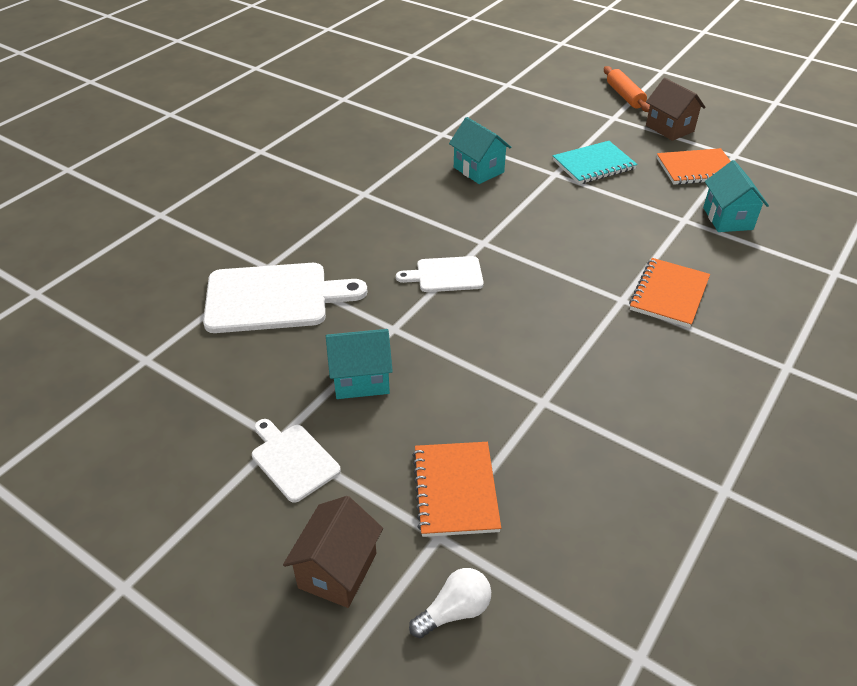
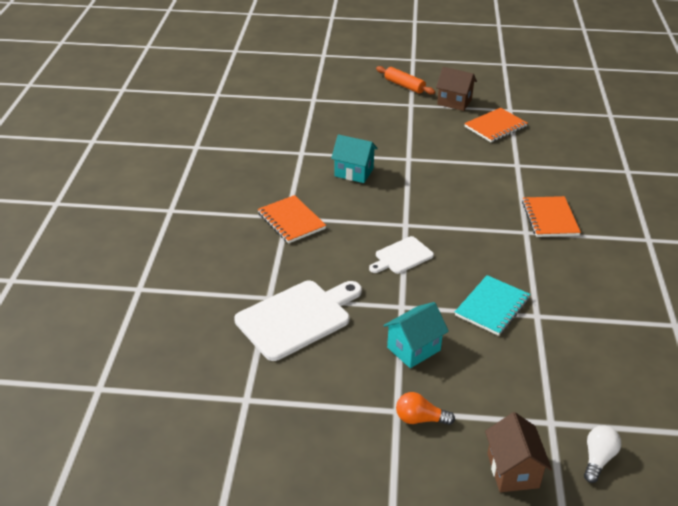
camera: 30 degrees left, 5 degrees down
white cutting board [252,419,341,503] -> orange light bulb [396,392,455,425]
orange notebook [412,442,501,537] -> orange notebook moved to [258,195,326,244]
turquoise notebook [553,141,637,184] -> turquoise notebook moved to [455,275,530,336]
turquoise house [703,160,769,232] -> none

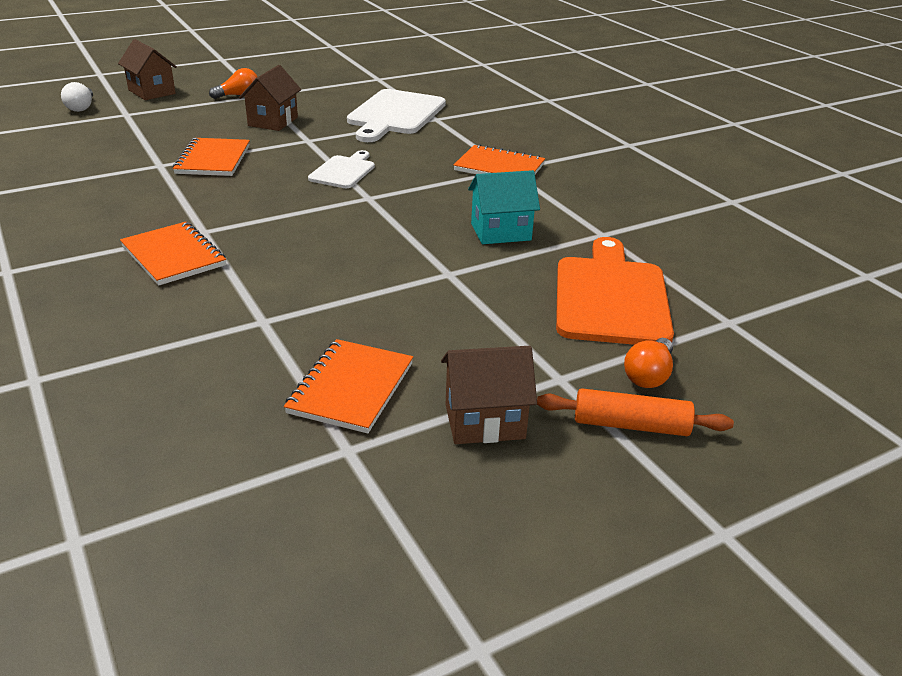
camera: 145 degrees right, 5 degrees down
turquoise house [383,302,449,368] -> brown house [239,65,301,131]
turquoise notebook [455,275,530,336] -> orange notebook [173,138,250,176]
none -> orange cutting board [556,237,674,345]
none -> orange light bulb [624,338,673,388]

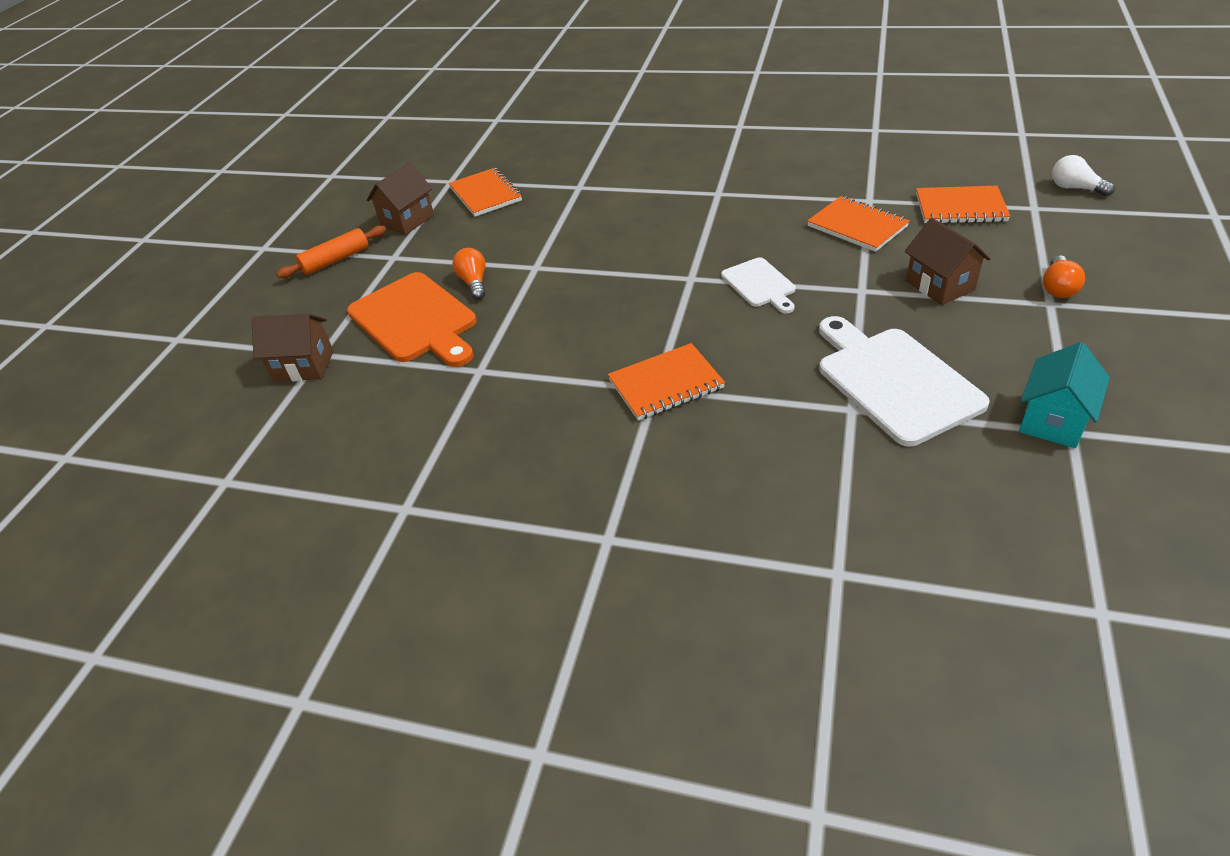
camera: 140 degrees right, 10 degrees up
brown house [118,39,177,100] -> brown house moved to [252,314,334,382]
orange notebook [120,222,226,286] -> orange notebook moved to [916,186,1010,224]
turquoise house [468,170,540,244] -> turquoise house moved to [1019,342,1110,448]
orange light bulb [624,338,673,388] -> orange light bulb moved to [452,248,486,300]

